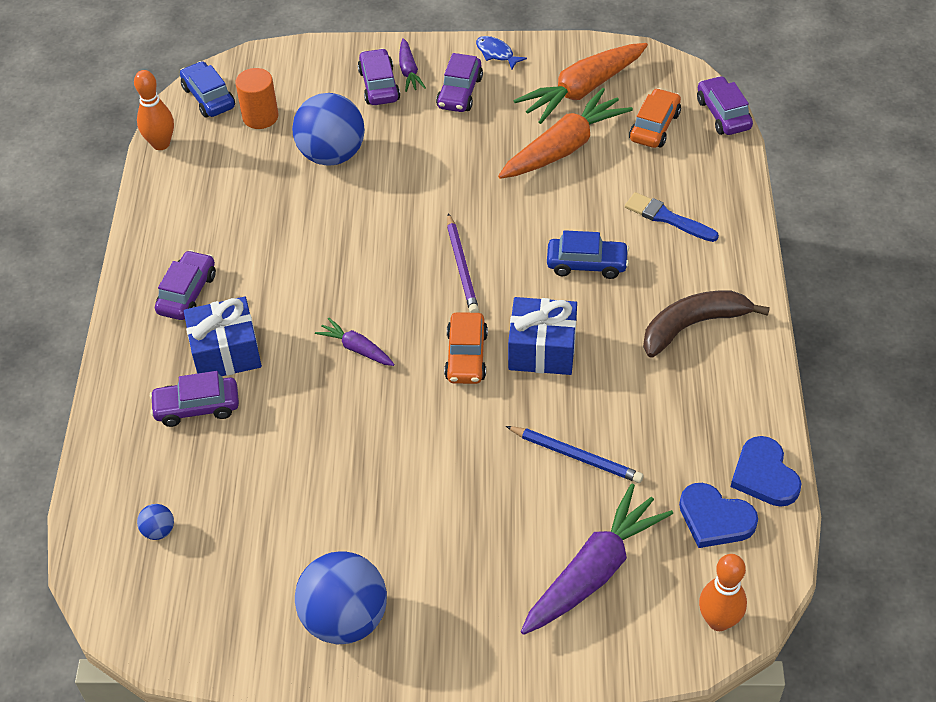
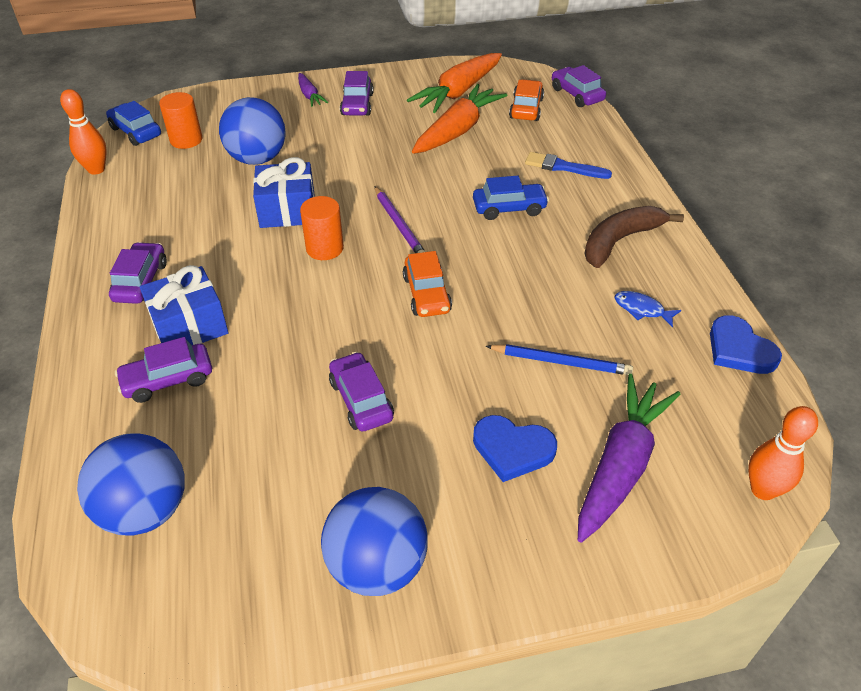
camera: 15 degrees left, 5 degrees down
blue ball [137,504,174,540] -> blue ball [77,434,185,536], size x2.41
purple carrot [315,318,395,366] -> none
purple car [358,48,400,105] -> purple car moved to [329,352,394,432]
blue fish [476,36,527,70] -> blue fish moved to [614,291,681,328]
blue gift [508,297,577,375] -> blue gift moved to [253,157,314,228]
blue heart [679,483,758,548] -> blue heart moved to [473,415,557,482]
none -> orange cylinder [300,196,344,260]

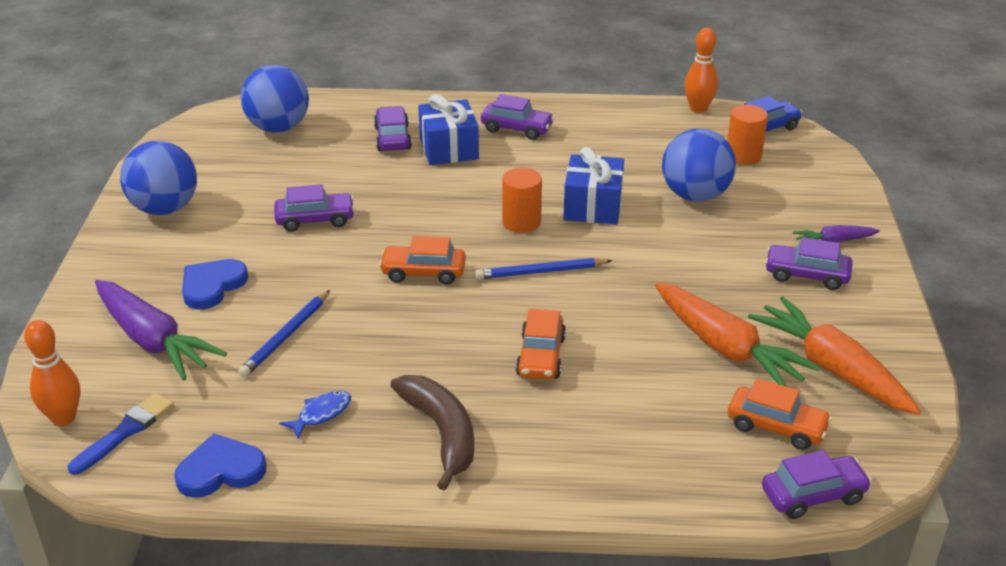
camera: 105 degrees right, 10 degrees down
purple pencil [375,186,425,253] -> blue pencil [475,258,613,279]
blue car [473,176,549,220] -> orange car [516,309,566,380]
blue brush [525,152,612,179] -> blue brush moved to [68,393,174,475]

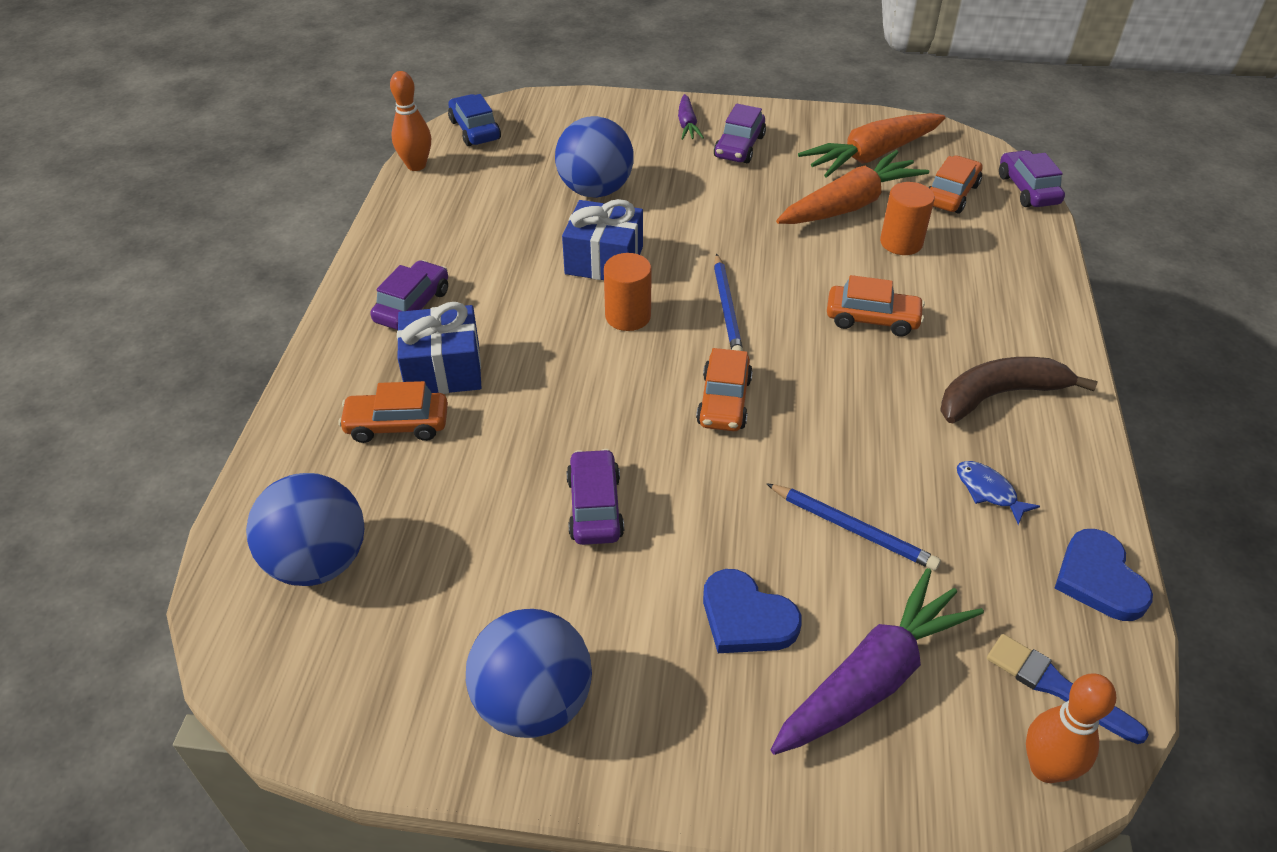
camera: 85 degrees left, 10 degrees up
purple car [374,106,412,151] -> orange car [338,381,448,443]
orange cylinder [727,105,768,165] -> orange cylinder moved to [880,182,935,255]

